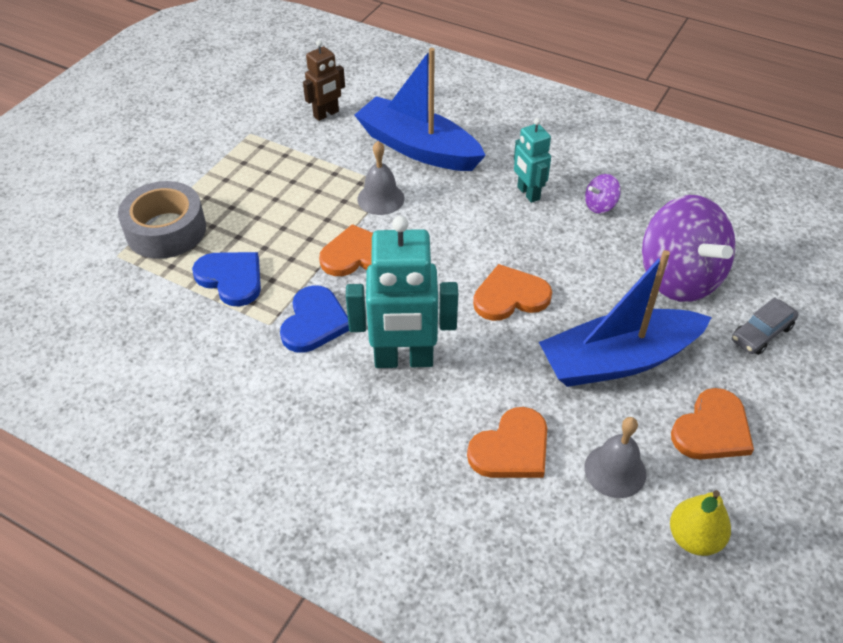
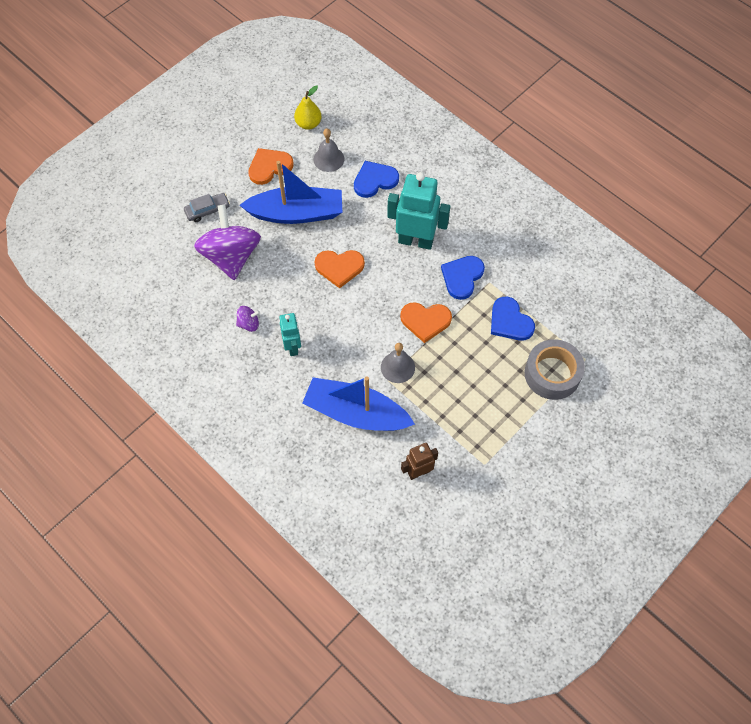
camera: 165 degrees left, 15 degrees up
blue boat [355,48,486,171] -> blue boat turned 150 degrees clockwise [303,377,415,431]
orange heart [467,407,547,478] -> blue heart [354,161,399,198]

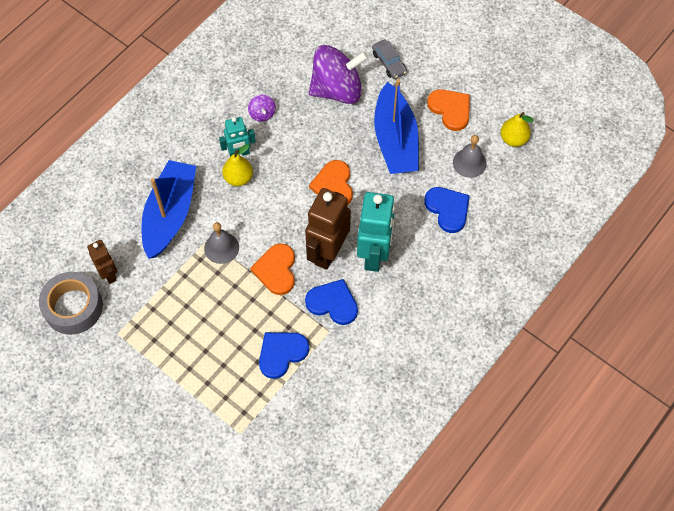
camera: 85 degrees right, 0 degrees up
grey tape [525,339,585,400] -> grey tape moved to [39,272,103,335]
none -> yellow pear [222,144,253,186]
none -> brown robot [305,188,351,270]

